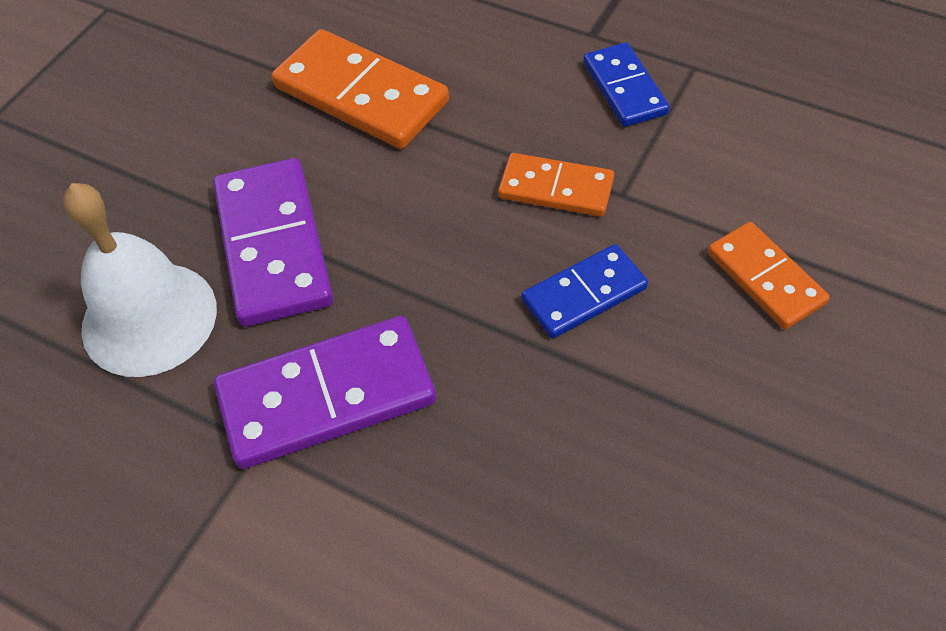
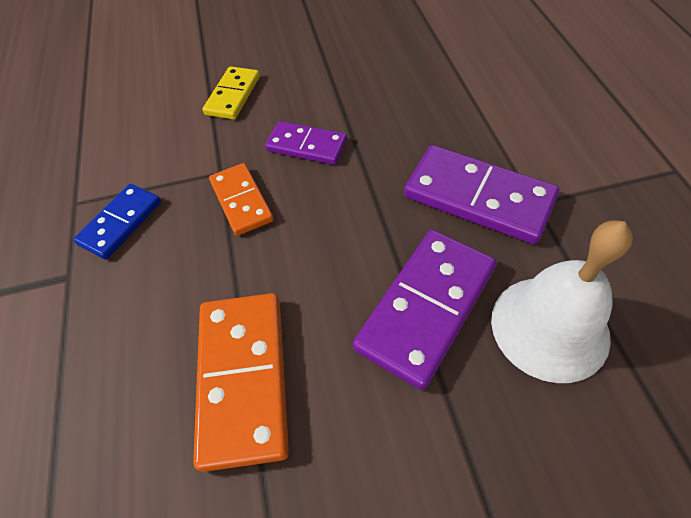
camera: 130 degrees left, 0 degrees up
blue domino [521,244,648,338] -> purple domino [265,121,347,165]
orange domino [708,222,830,329] -> yellow domino [203,66,260,120]

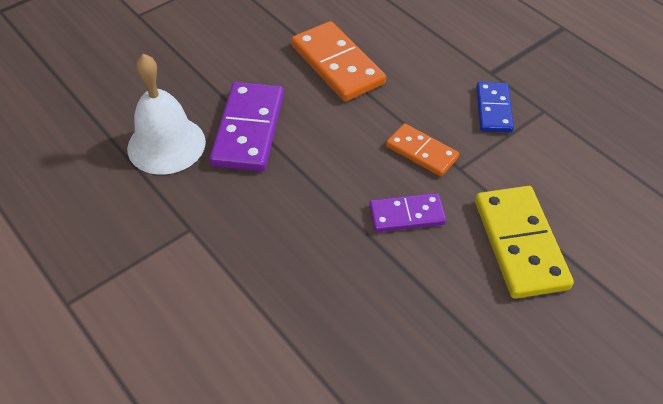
camera: 150 degrees right, 5 degrees down
yellow domino [203,66,260,120] -> yellow domino [475,186,574,299], size x1.65
purple domino [404,145,559,244] -> none

